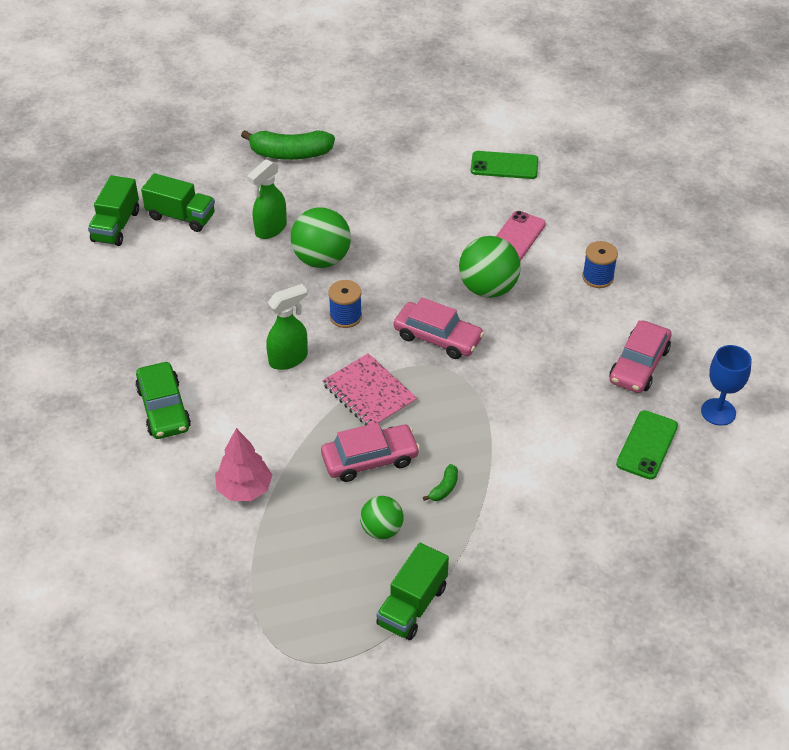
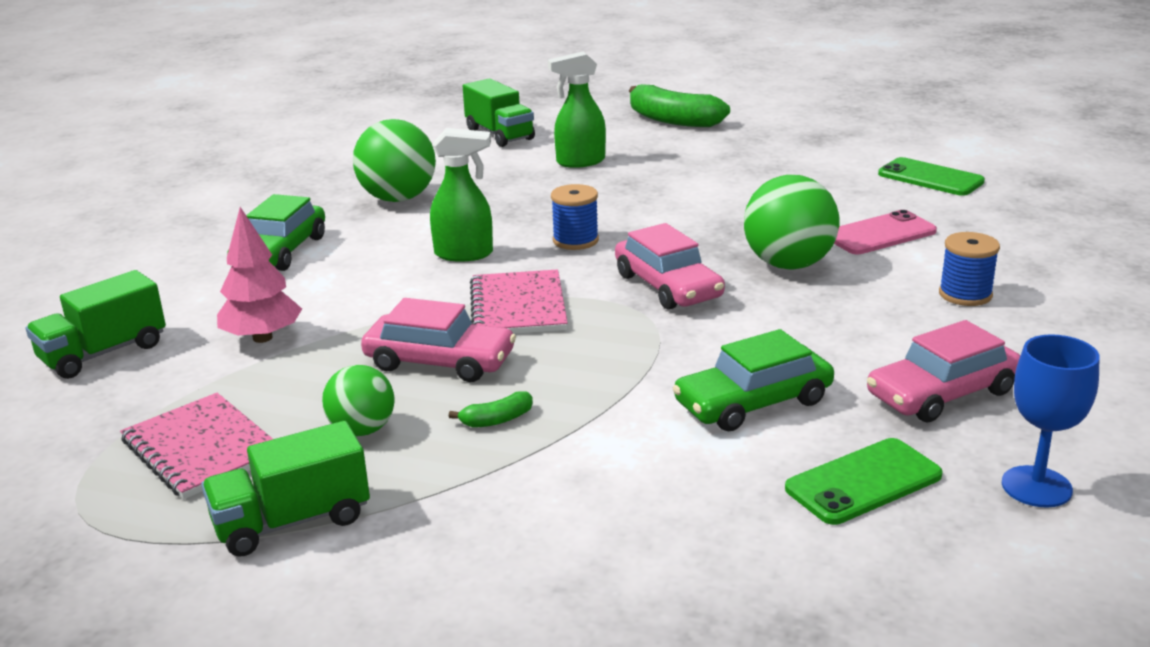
camera: 35 degrees right, 20 degrees down
green truck [88,175,139,246] -> green truck moved to [26,270,166,379]
green ball [291,207,351,268] -> green ball moved to [353,119,436,202]
none -> pink notebook [120,393,273,499]
none -> green car [673,329,834,431]

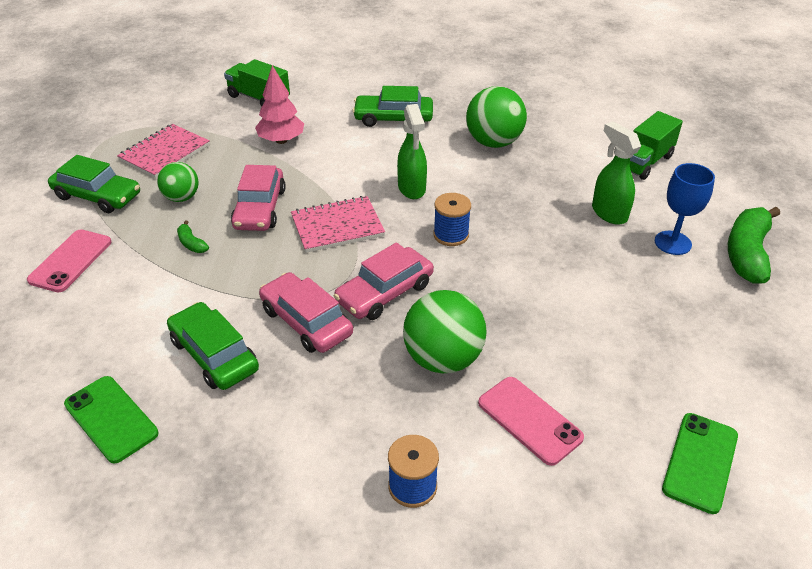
camera: 75 degrees right, 15 degrees up
green truck [201,421,370,557] -> green car [48,155,140,213]
pink car [867,320,1020,422] -> pink car moved to [259,272,353,353]
blue goblet [1002,334,1100,508] -> blue goblet moved to [655,163,715,255]
none -> pink phone [27,229,111,292]

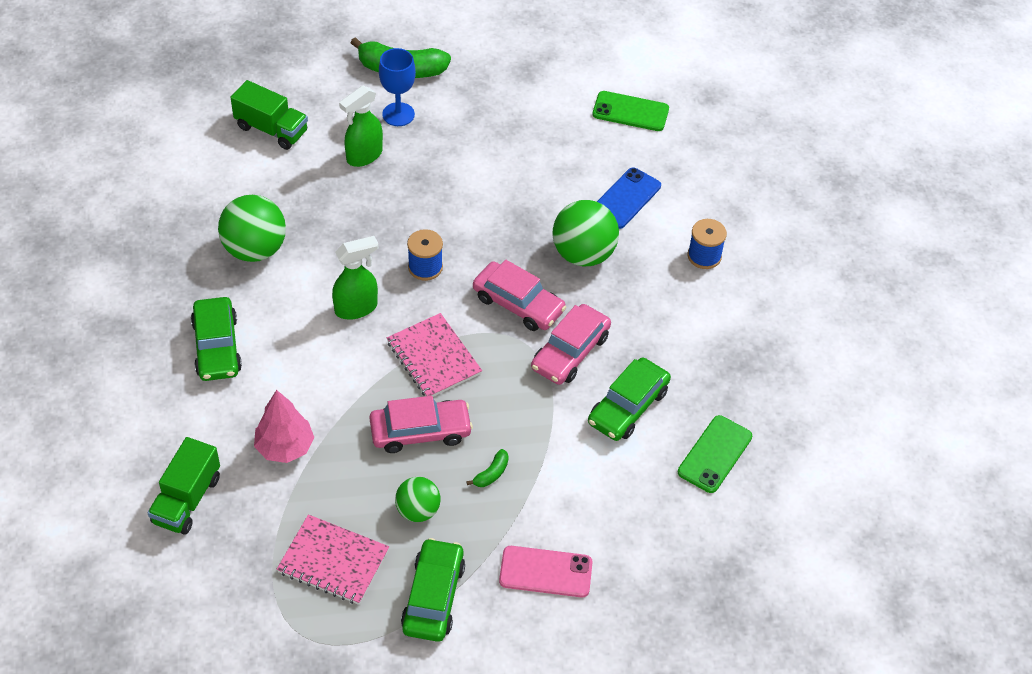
camera: 105 degrees left, 10 degrees up
pink phone [478,377,584,466] -> blue phone [597,167,661,229]

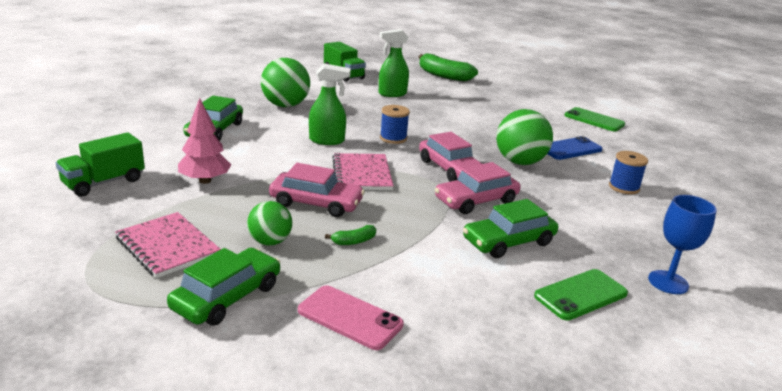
camera: 25 degrees right, 25 degrees down
blue goblet [379,48,416,126] -> blue goblet moved to [648,195,717,294]

